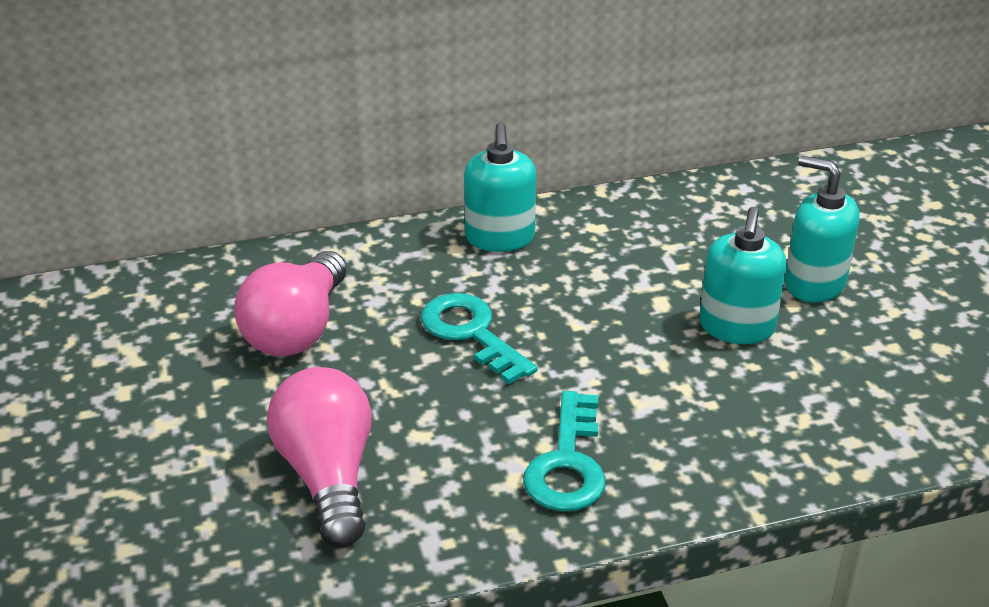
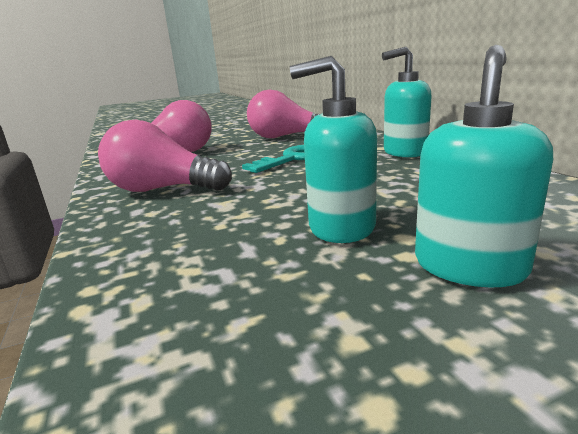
camera: 85 degrees right, 15 degrees down
turquoise key [523,391,606,512] -> pink light bulb [98,120,232,192]

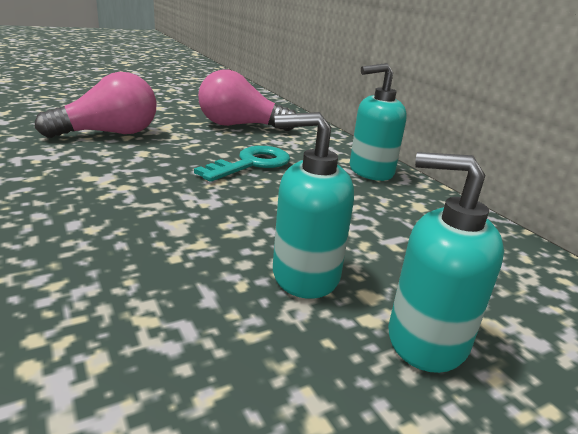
camera: 10 degrees left, 5 degrees up
pink light bulb [98,120,232,192] -> none
turquoise soap dispenser [415,45,553,287] -> turquoise soap dispenser turned 90 degrees counterclockwise [388,152,504,373]

